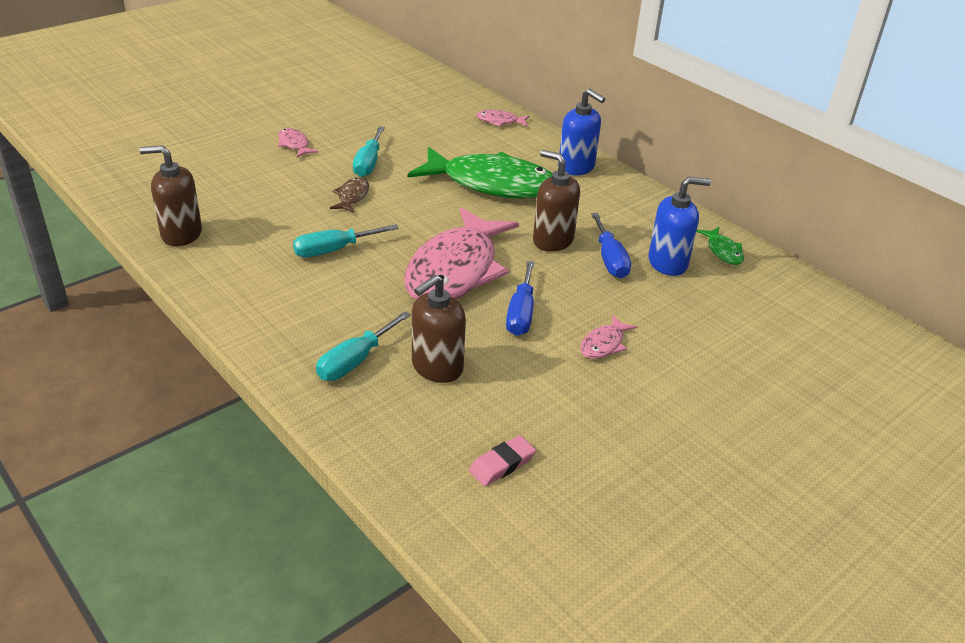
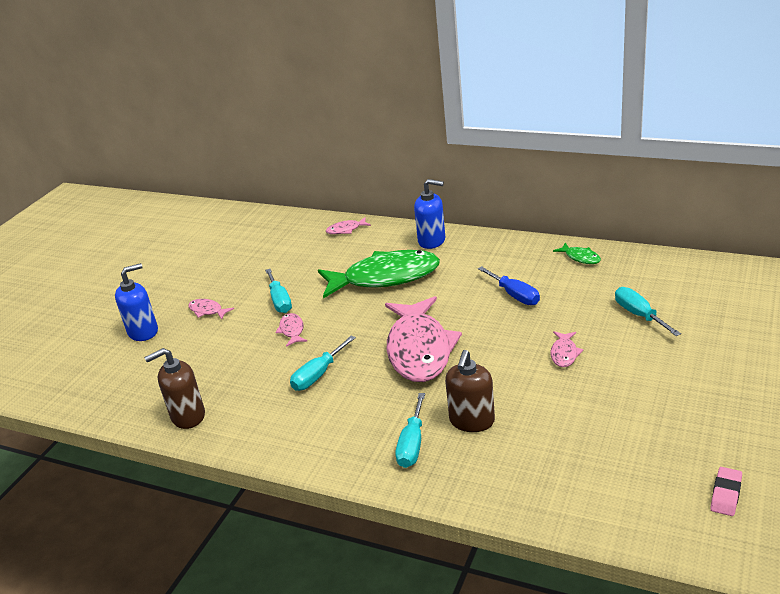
camera: 20 degrees left, 5 degrees down
brown fish [330,178,369,213] -> pink fish [275,313,308,347]
pink eraser [469,435,536,486] -> pink eraser moved to [710,467,742,516]
blue screwdriver [506,261,535,336] -> none
brown soap dispenser [533,150,580,252] -> none
blue soap dispenser [648,177,711,276] -> blue soap dispenser moved to [115,263,158,341]
none -> turquoise screwdriver [615,287,681,336]

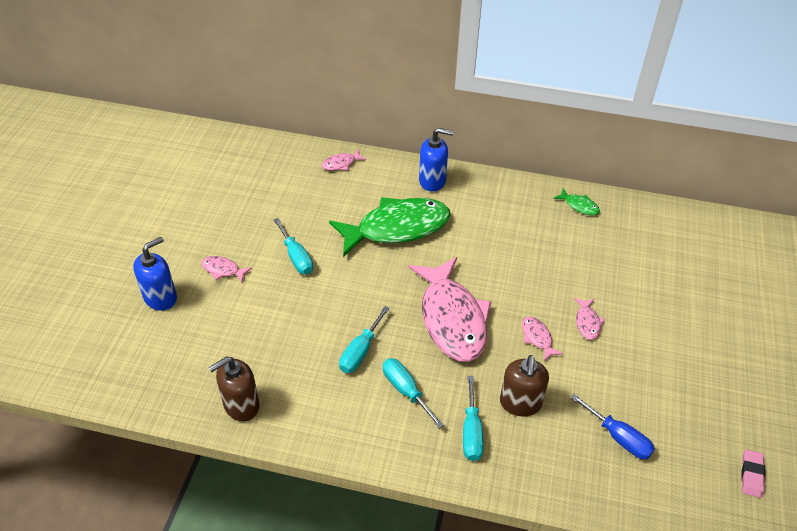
camera: 15 degrees left, 15 degrees up
pink fish [275,313,308,347] -> pink fish moved to [522,316,563,361]
blue screwdriver [478,266,540,305] -> blue screwdriver moved to [570,394,655,459]
turquoise screwdriver [615,287,681,336] -> turquoise screwdriver moved to [383,358,444,429]

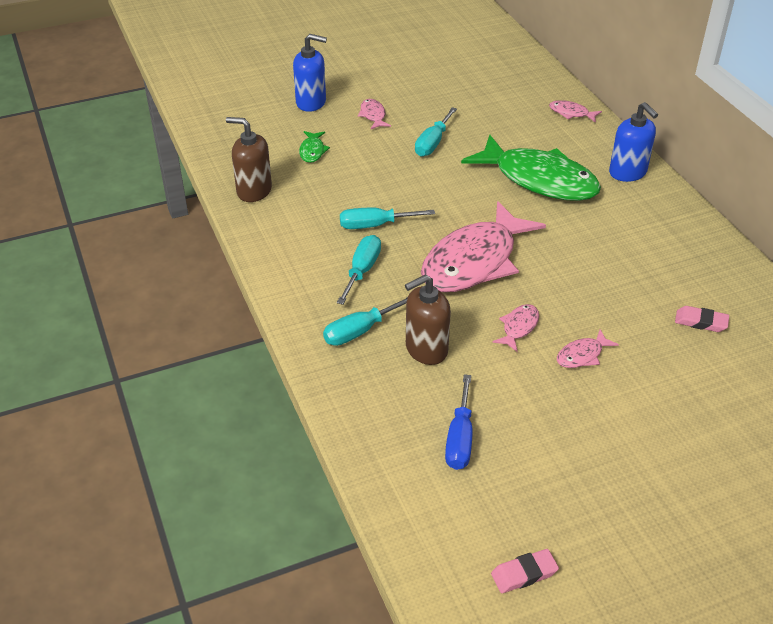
camera: 55 degrees right, 5 degrees down
green fish [553,188,600,215] -> green fish moved to [299,131,330,163]
none -> pink eraser [675,306,729,332]

